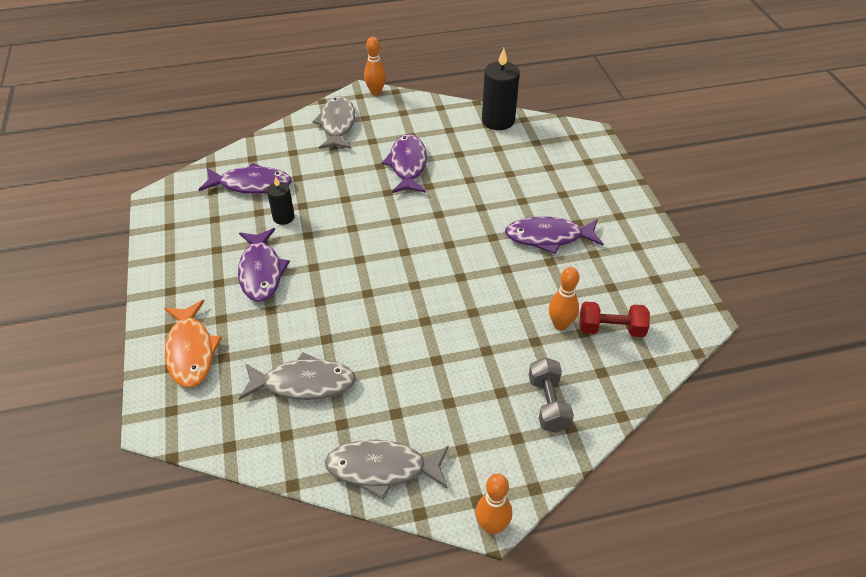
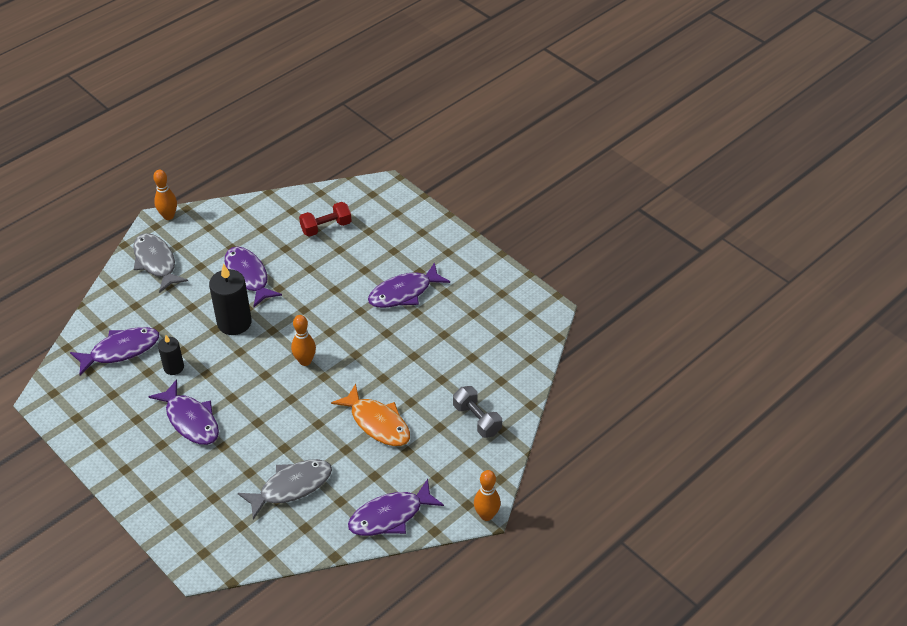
camera: 30 degrees left, 0 degrees up
orange fish [164,300,222,387] -> orange fish moved to [331,384,410,446]
grey fish [325,440,449,499] -> purple fish [348,479,444,536]
black candle [482,48,520,130] -> black candle moved to [209,263,252,335]
orange bowling pin [549,267,579,330] -> orange bowling pin moved to [291,315,316,366]
red dumbbell [580,302,650,337] -> red dumbbell moved to [299,202,352,237]

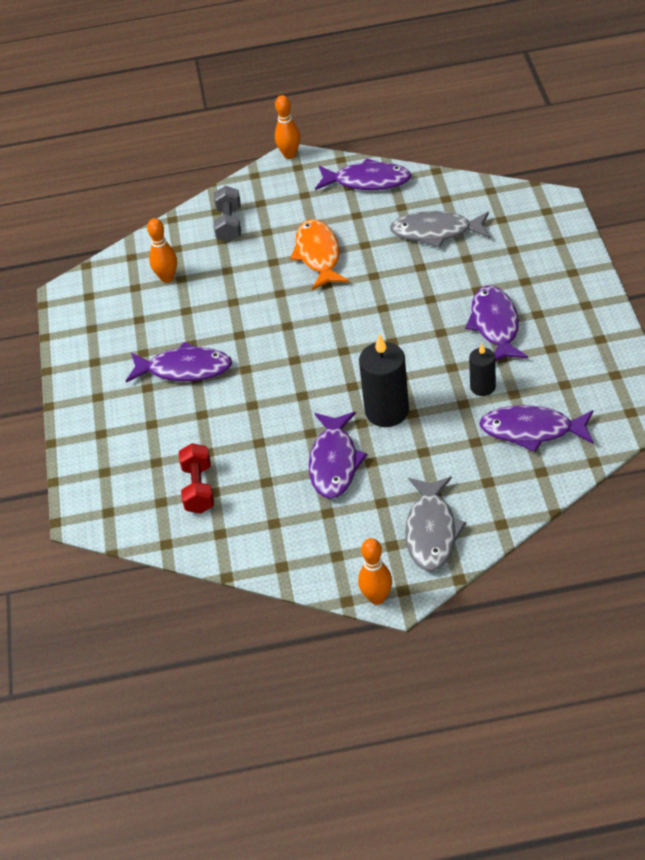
camera: 140 degrees left, 0 degrees up
orange bowling pin [291,315,316,366] -> orange bowling pin moved to [147,218,177,283]
red dumbbell [299,202,352,237] -> red dumbbell turned 75 degrees clockwise [179,443,214,514]

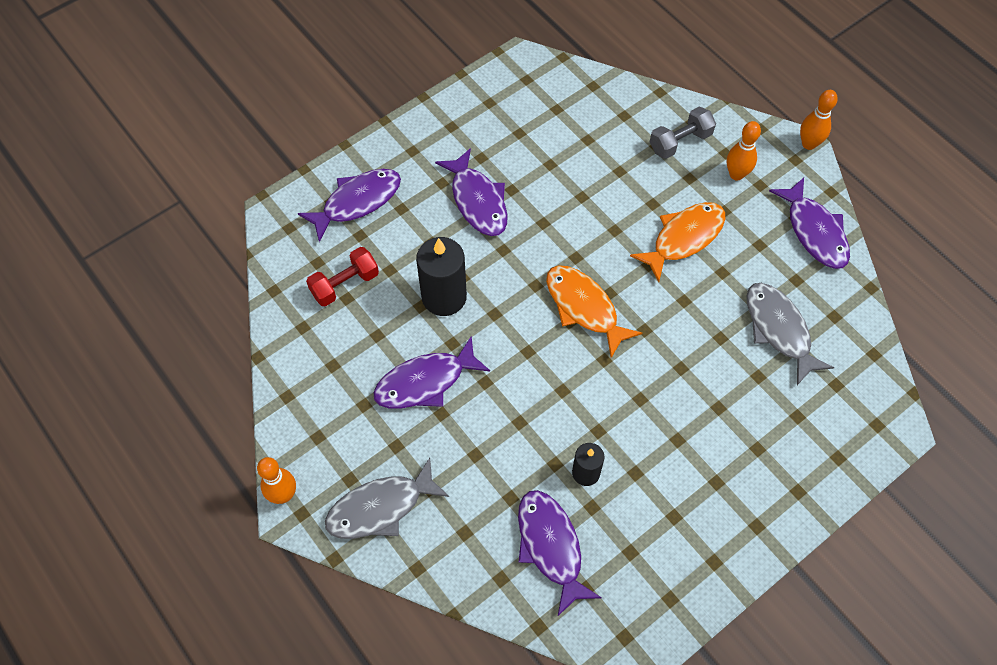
camera: 55 degrees right, 15 degrees up
orange bowling pin [147,218,177,283] -> orange bowling pin moved to [727,121,761,181]
black candle [359,334,409,427] -> black candle moved to [416,237,467,316]
purple fish [465,286,528,362] -> purple fish moved to [298,169,401,242]
none -> orange fish [546,265,642,358]

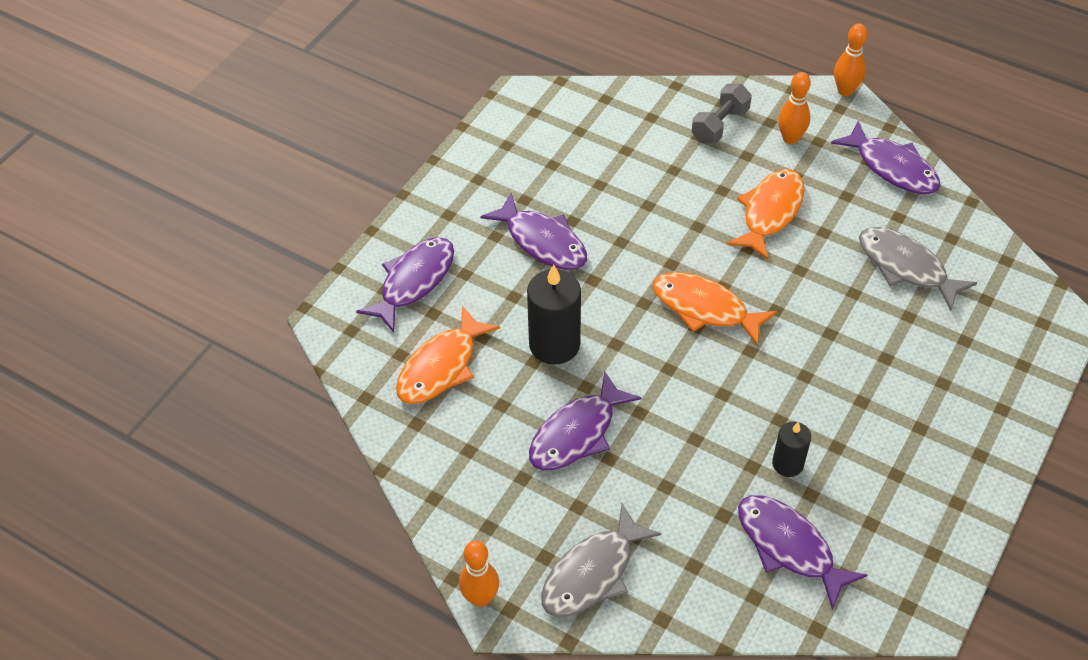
camera: 20 degrees left, 10 degrees down
red dumbbell [306,247,379,307] -> orange fish [396,305,500,404]

